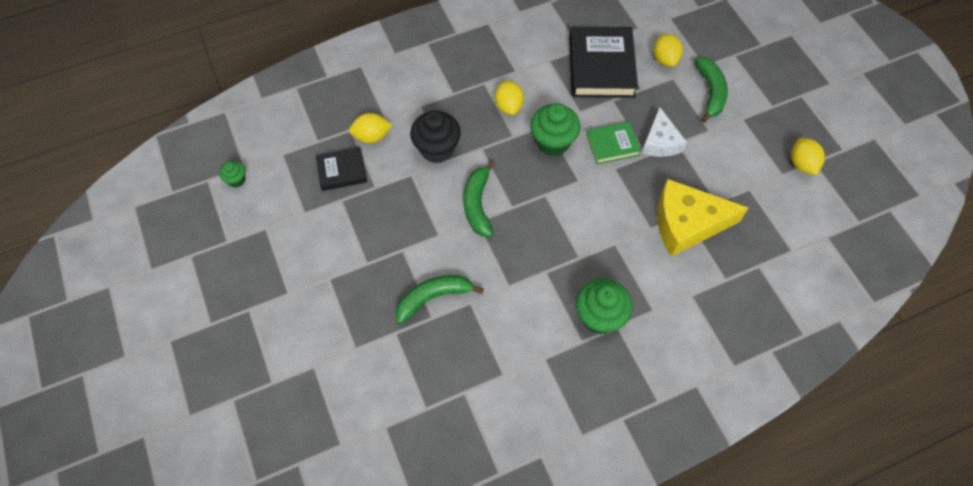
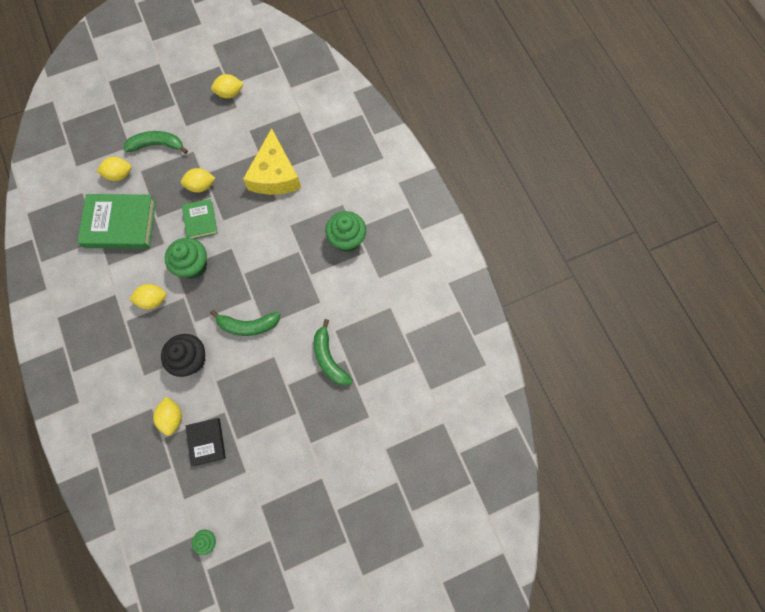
camera: 90 degrees left, 10 degrees up
black book [569,27,638,98] -> green book [77,194,156,249]
white cheese [642,107,687,157] -> yellow lemon [181,168,215,193]

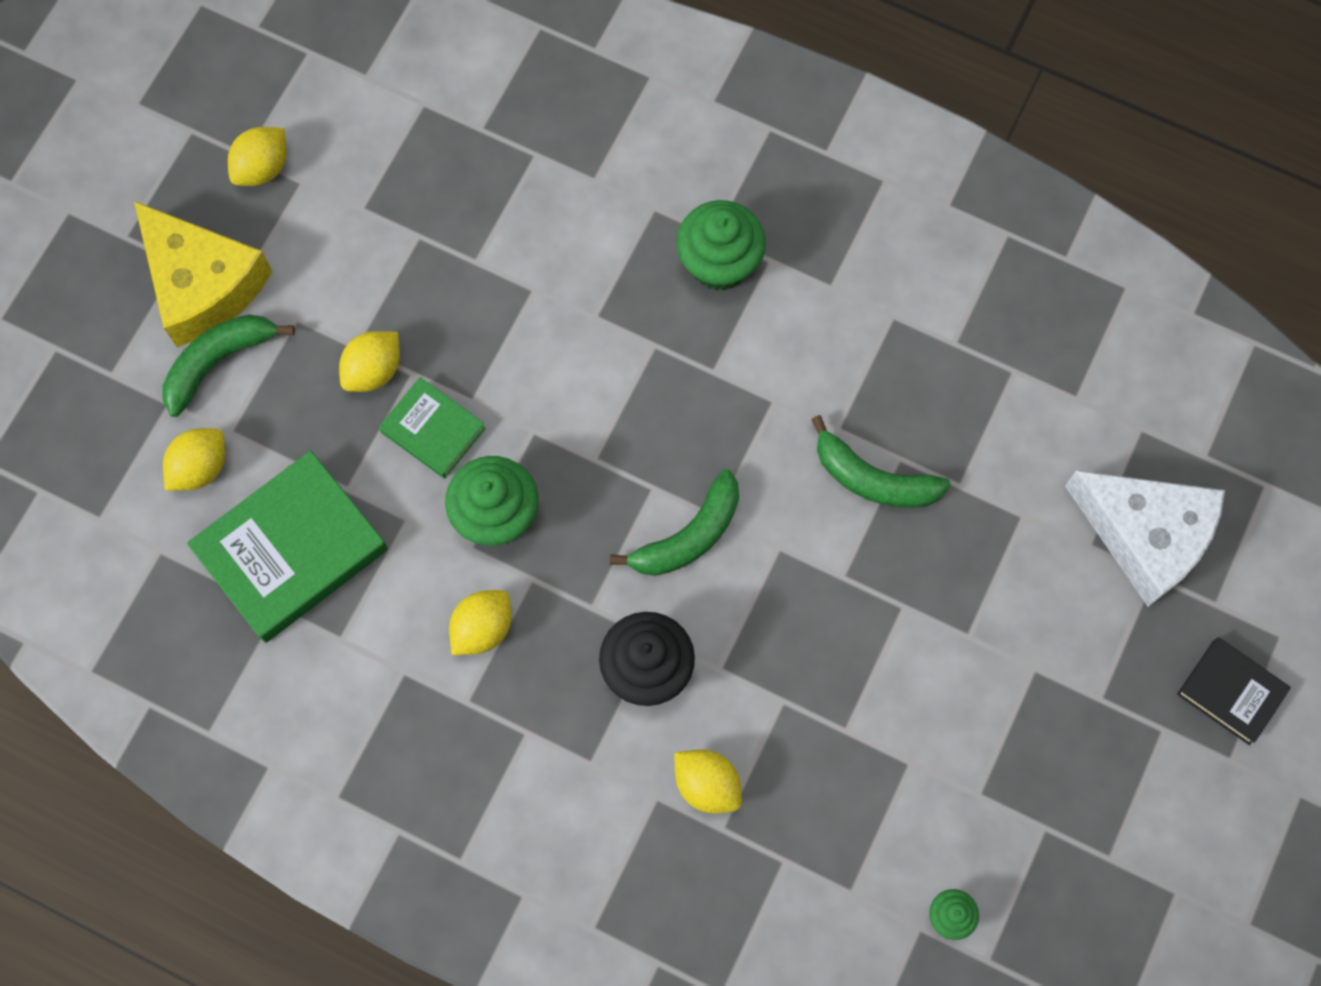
camera: 40 degrees left, 0 degrees up
black book [186,418,226,466] -> black book moved to [1177,637,1291,745]
yellow cheese [243,128,301,195] -> yellow cheese moved to [134,201,273,347]
none -> white cheese [1065,470,1225,607]

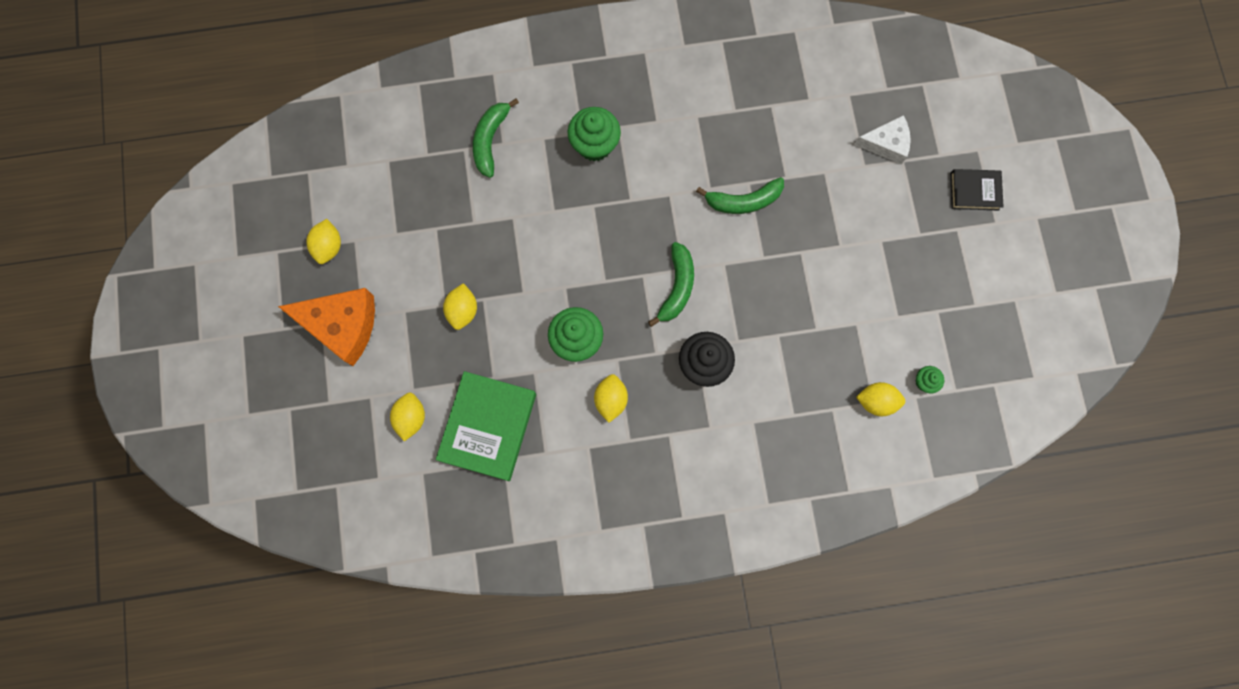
camera: 35 degrees left, 5 degrees up
yellow cheese [134,201,273,347] -> orange cheese [278,288,375,366]
green banana [162,314,295,417] -> green banana moved to [473,98,519,178]
green book [379,377,486,479] -> none
yellow lemon [674,749,742,814] -> yellow lemon moved to [856,382,905,416]
white cheese [1065,470,1225,607] -> white cheese [854,115,911,164], size x0.62

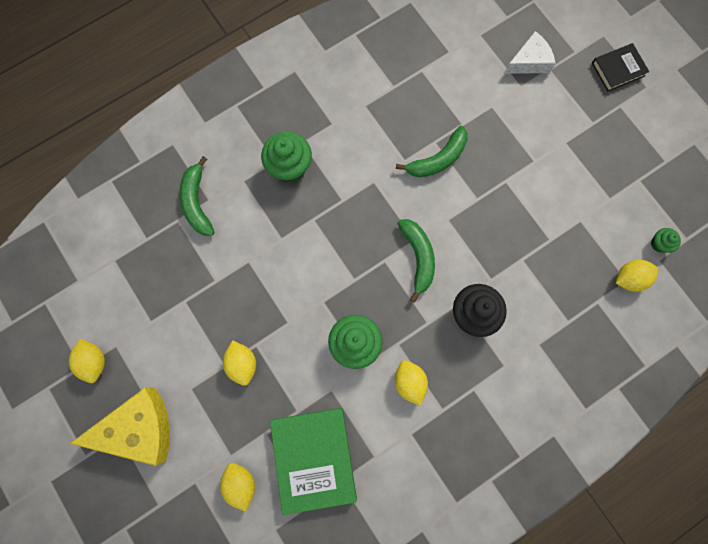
camera: 25 degrees left, 0 degrees up
orange cheese [278,288,375,366] -> yellow cheese [70,388,170,466]

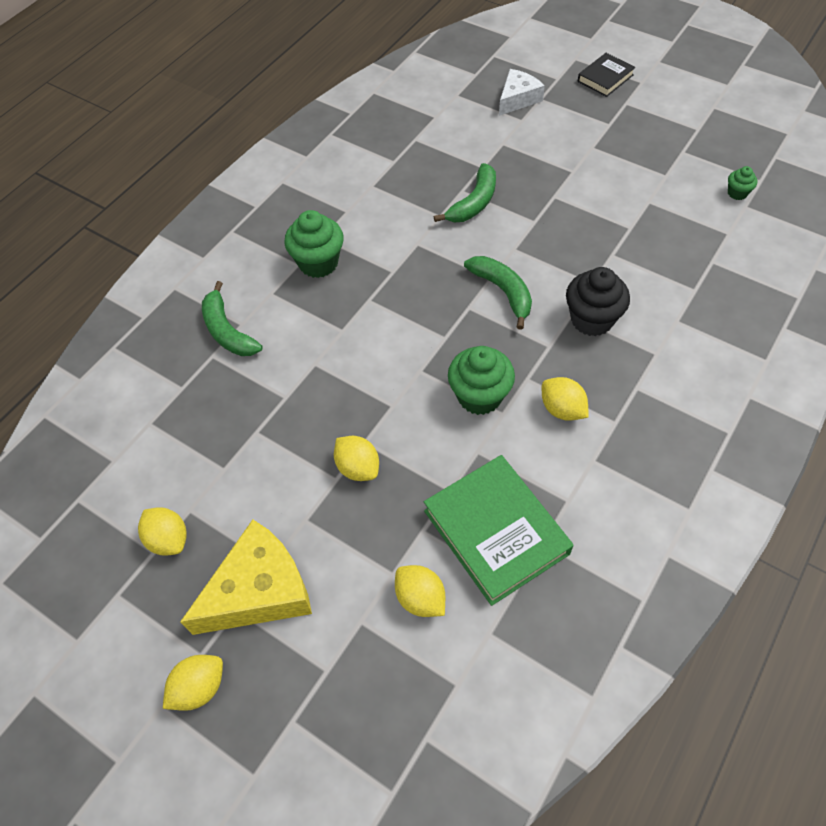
camera: 20 degrees left, 20 degrees down
yellow lemon [616,260,658,292] -> yellow lemon moved to [163,655,223,711]

